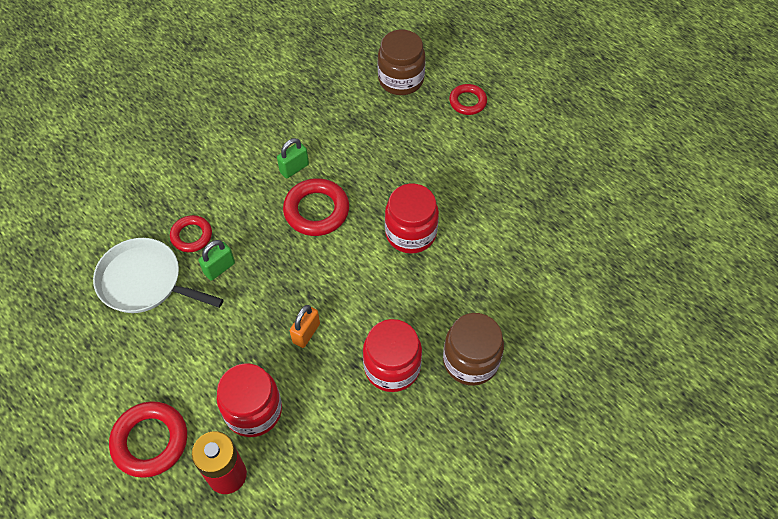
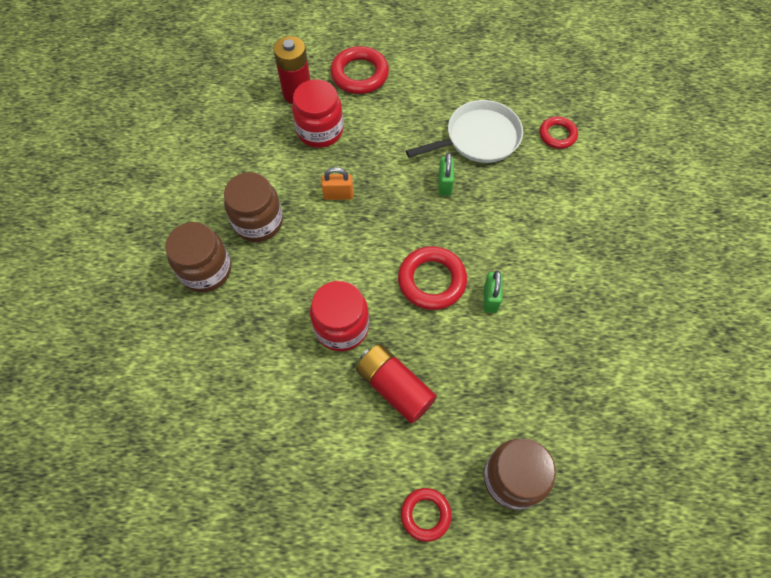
camera: 135 degrees right, 5 degrees up
red ring [170,215,212,252] -> red ring moved to [540,116,578,149]
orange padlock [290,305,320,348] -> orange padlock turned 75 degrees counterclockwise [321,167,353,200]
red jar [363,319,422,392] -> brown jar [224,172,283,242]
none -> red battery [356,344,437,424]

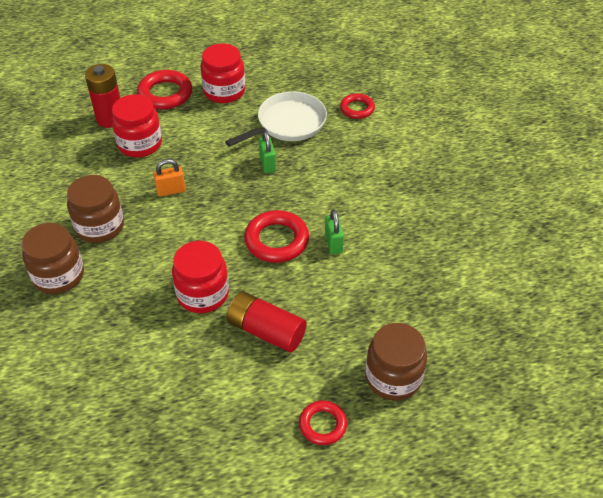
camera: 15 degrees left, 15 degrees down
none -> red jar [200,43,245,103]

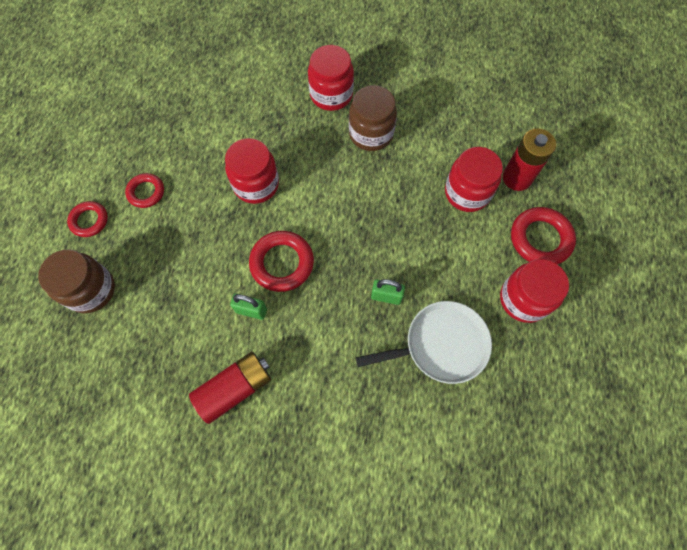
camera: 115 degrees right, 20 degrees up
brown jar [22,223,84,294] -> red jar [308,45,354,111]
orange padlock [153,159,186,197] -> none
white pan [225,91,327,147] -> white pan turned 90 degrees counterclockwise [356,301,492,384]
red battery [227,291,307,353] -> red battery moved to [189,351,271,424]
red ring [340,93,375,119] -> red ring moved to [125,173,164,208]

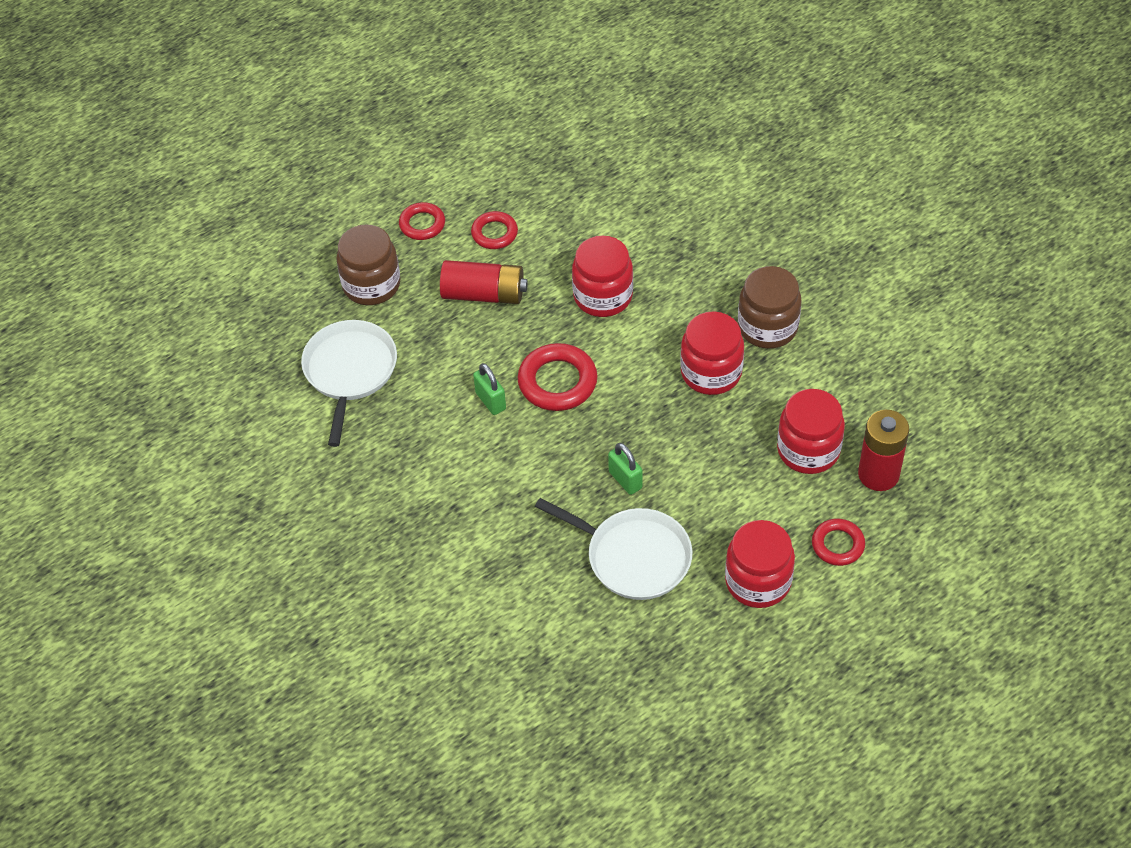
camera: 45 degrees right, 15 degrees down
red battery [189,351,271,424] -> red battery moved to [440,260,528,304]
red jar [308,45,354,111] -> red jar moved to [680,311,744,395]
red ring [511,207,576,264] -> red ring [812,519,865,566], size x0.62
none -> white pan [301,320,397,447]

